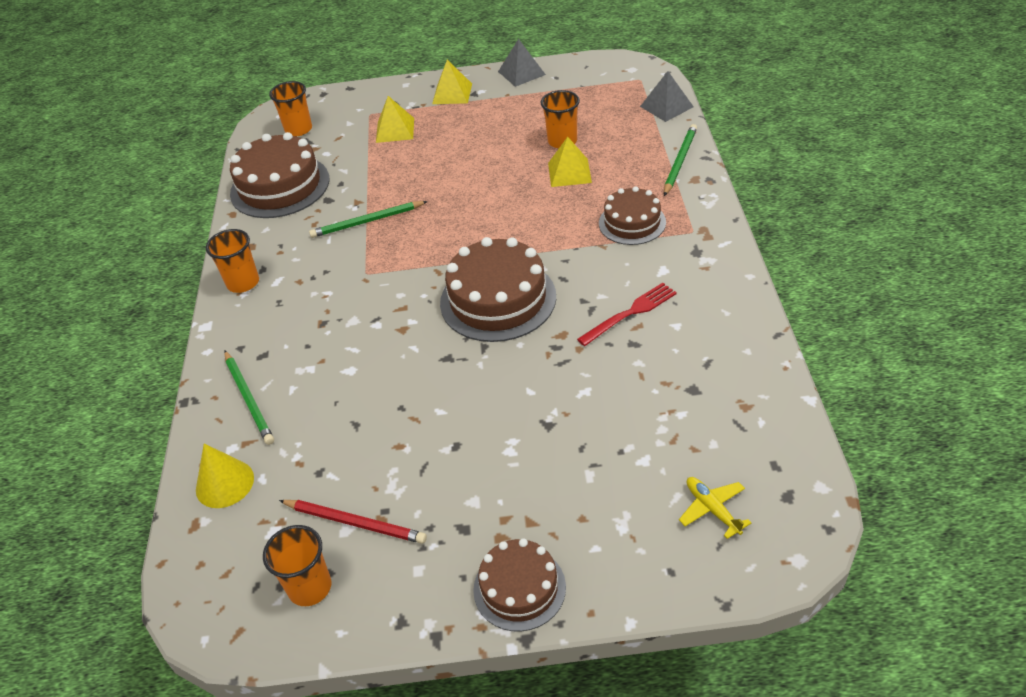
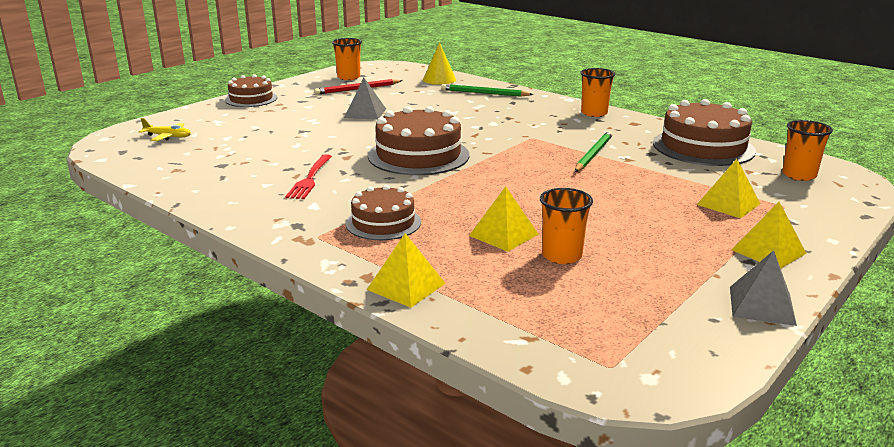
camera: 130 degrees right, 20 degrees down
grey pyramid [640,71,694,122] -> grey pyramid moved to [344,78,386,120]
green pencil [664,124,697,196] -> yellow pyramid [367,233,446,308]

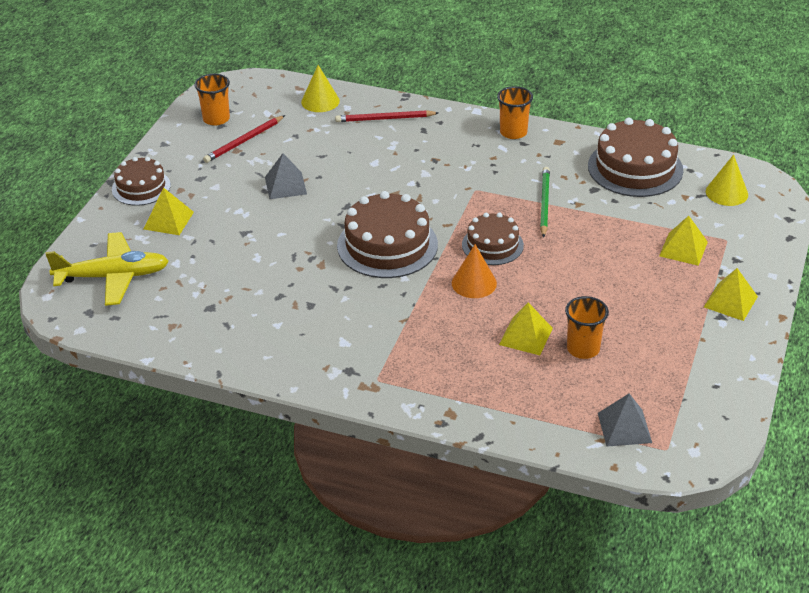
camera: 20 degrees left, 15 degrees up
yellow plane [139,118,191,141] -> yellow plane [45,232,169,306], size x2.03
red fork [285,154,332,199] -> none
brown cake [346,185,421,240] -> brown cake moved to [462,213,524,265]
yellow pyramid [367,233,446,308] -> yellow pyramid moved to [144,187,194,235]
green pencil [441,84,534,97] -> red pencil [335,110,438,122]
grey pyramid [730,250,797,326] -> grey pyramid moved to [598,394,652,447]
orange cup [782,120,833,181] -> yellow cone [706,154,748,206]
none -> orange cone [452,244,497,298]

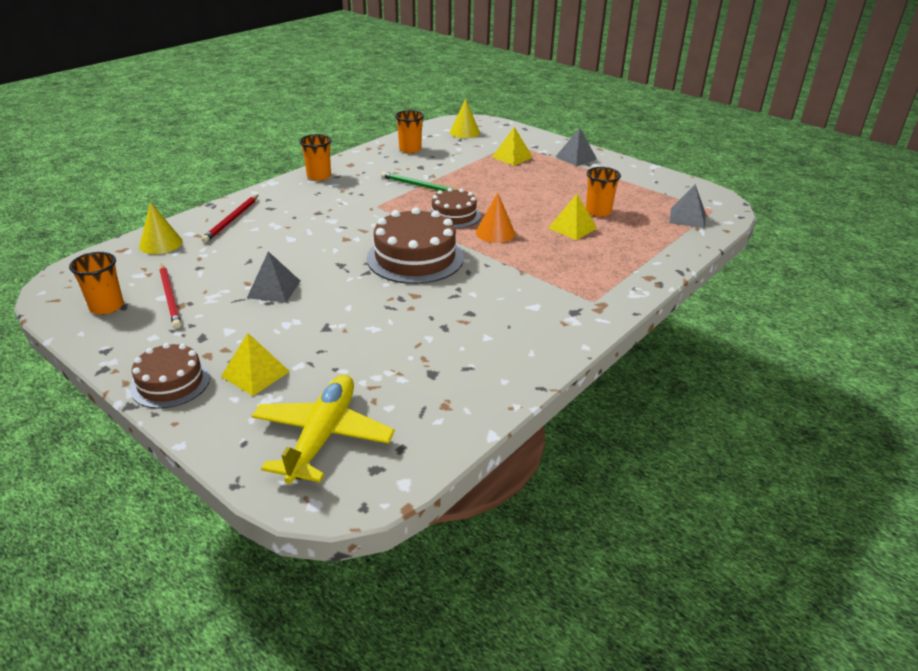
camera: 70 degrees left, 5 degrees down
brown cake [588,118,683,197] -> orange cup [395,110,424,153]
yellow pyramid [704,268,758,321] -> grey pyramid [556,128,597,166]

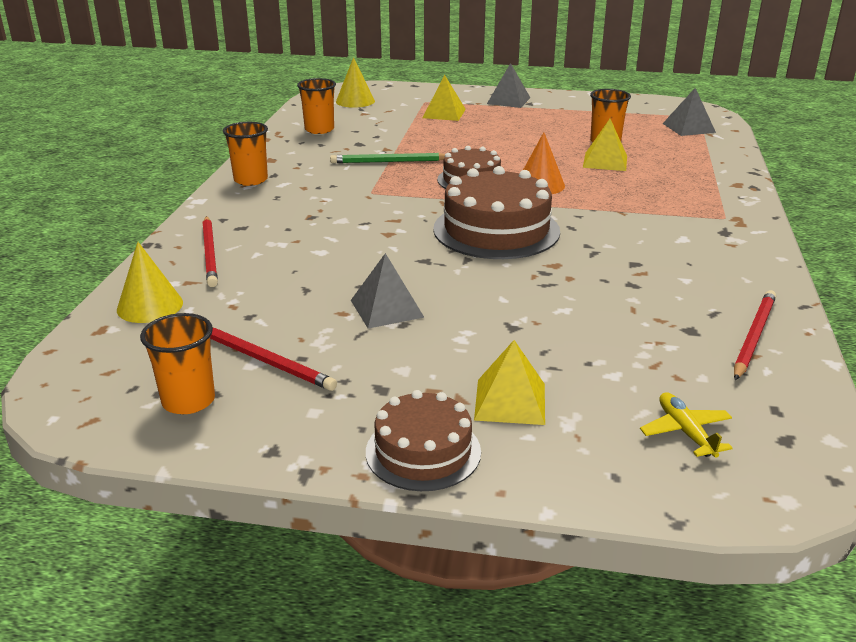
camera: 30 degrees left, 5 degrees down
yellow plane [252,375,395,484] -> yellow plane [640,392,733,458], size x0.49
none -> red pencil [734,290,776,380]

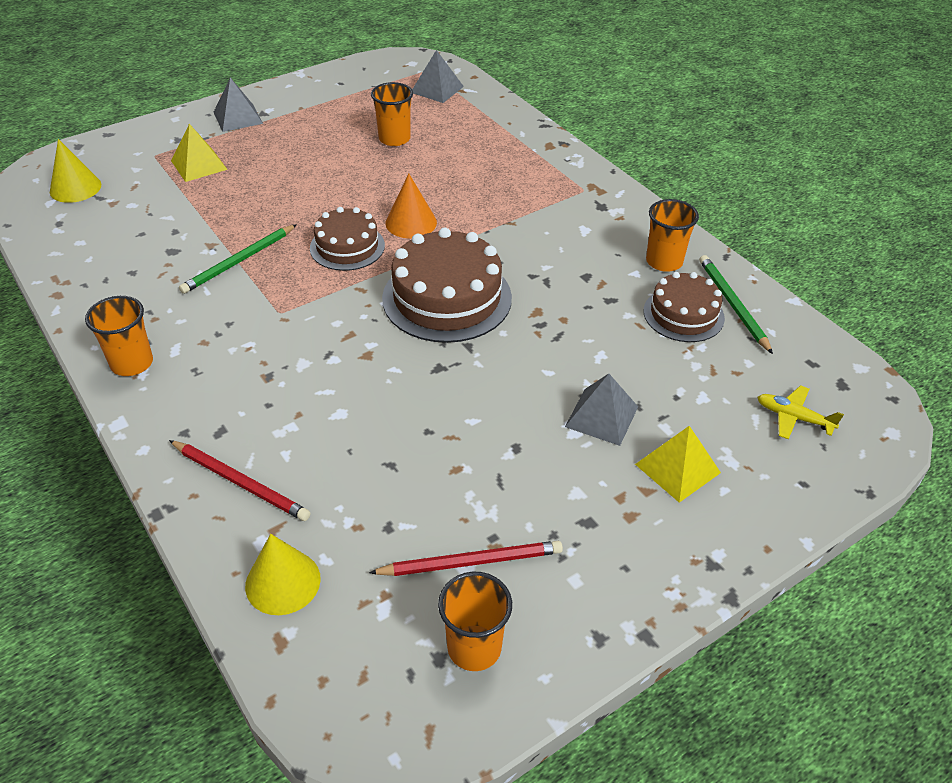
camera: 45 degrees left, 15 degrees up
orange cup [297,78,336,134] -> orange cup moved to [646,199,699,272]
grey pyramid [351,253,425,329] -> grey pyramid moved to [565,374,638,446]
brown cake [366,390,481,491] -> brown cake moved to [644,272,725,342]
yellow pyramid [583,119,627,171] -> none
red pencil [734,290,776,380] -> green pencil [699,255,773,354]

